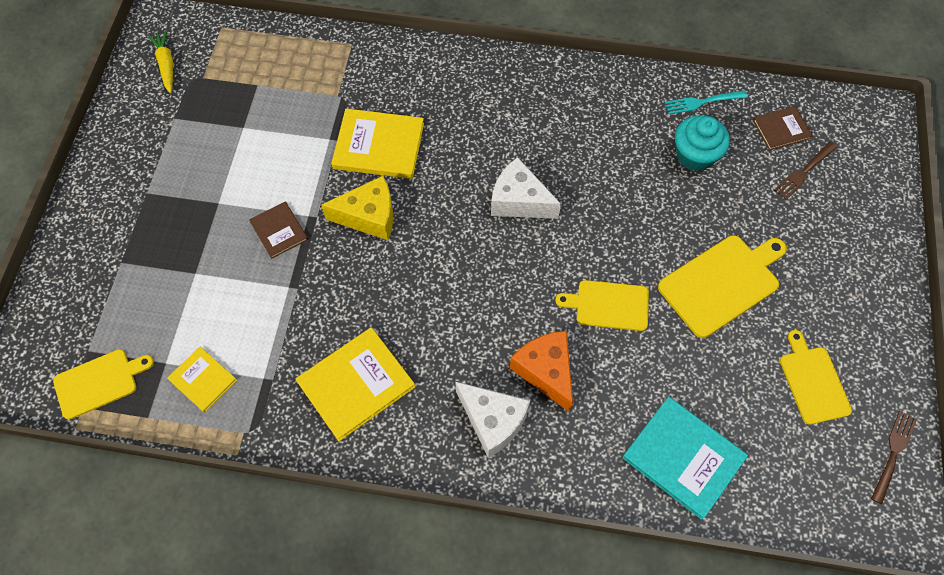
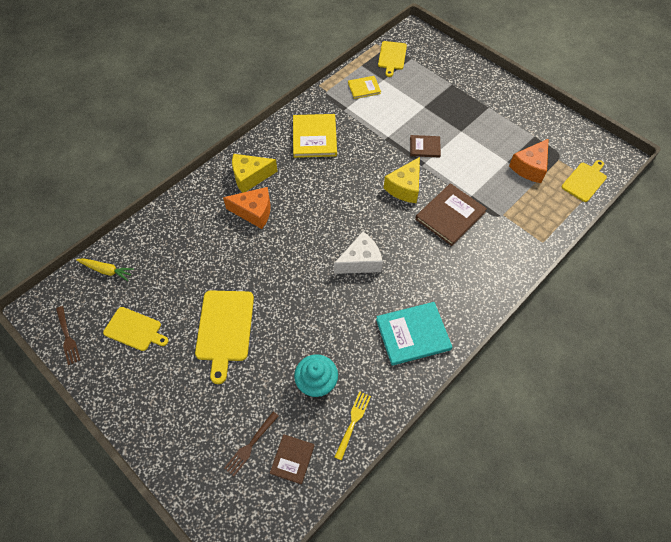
camera: 125 degrees right, 5 degrees down
yellow carrot [148,30,173,93] -> yellow carrot moved to [76,258,134,281]
yellow book [331,108,424,179] -> brown book [415,183,487,246]
white cheese [455,381,530,458] -> yellow cheese [232,154,278,193]
yellow cutting board [555,280,649,331] -> yellow cutting board moved to [561,160,607,202]
turquoise book [622,397,748,520] -> turquoise book moved to [376,302,452,366]
turquoise fork [665,90,748,115] -> yellow fork [335,391,371,460]
brown fork [774,141,837,200] -> brown fork turned 135 degrees counterclockwise [224,412,279,476]
none -> orange cheese [509,138,549,183]

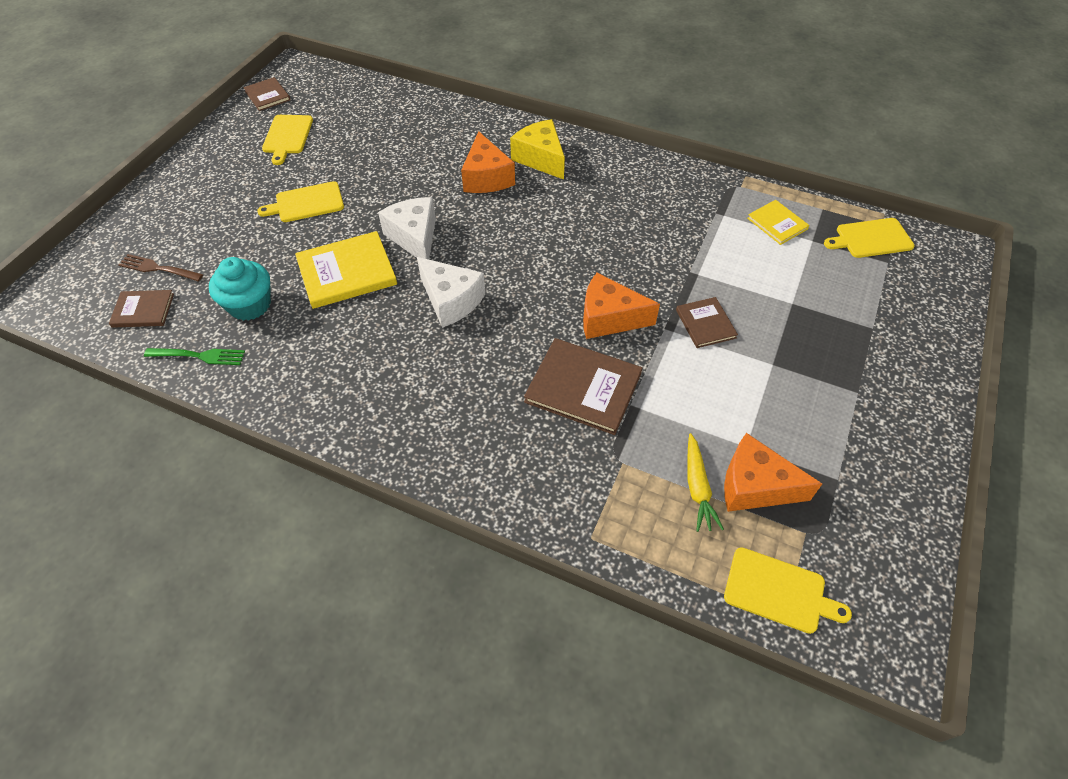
camera: 70 degrees right, 5 degrees down
brown fork [56,306,80,365] -> brown book [243,77,291,111]
yellow carrot [76,258,134,281] -> yellow carrot moved to [687,433,724,532]
yellow cutting board [195,291,254,384] -> yellow cutting board [257,181,344,222], size x0.66
yellow book [293,114,337,158] -> yellow book moved to [295,231,397,309]
yellow fork [335,391,371,460] -> green fork [144,348,245,365]
turquoise book [376,302,452,366] -> none
yellow cheese [384,157,420,203] -> orange cheese [583,273,660,339]
none -> white cheese [378,197,436,260]

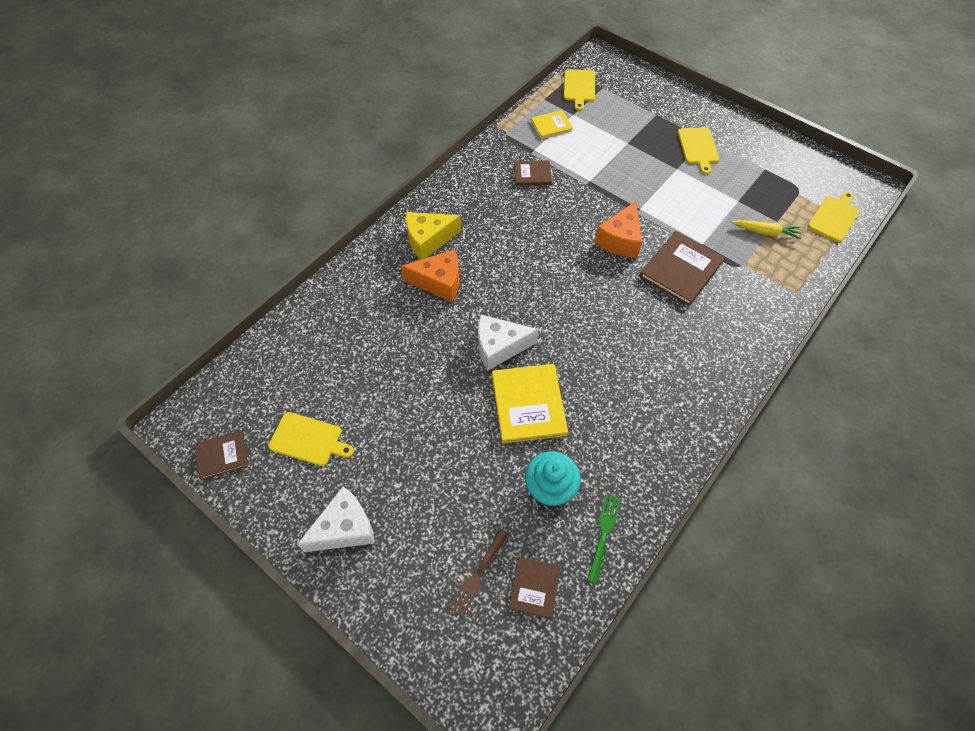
camera: 75 degrees left, 5 degrees up
yellow cutting board [257,181,344,222] -> yellow cutting board moved to [678,127,719,175]
white cheese [417,257,485,328] -> white cheese moved to [297,486,374,552]
brown book [676,297,738,348] -> brown book moved to [514,160,552,186]
orange cheese [724,433,822,512] -> none

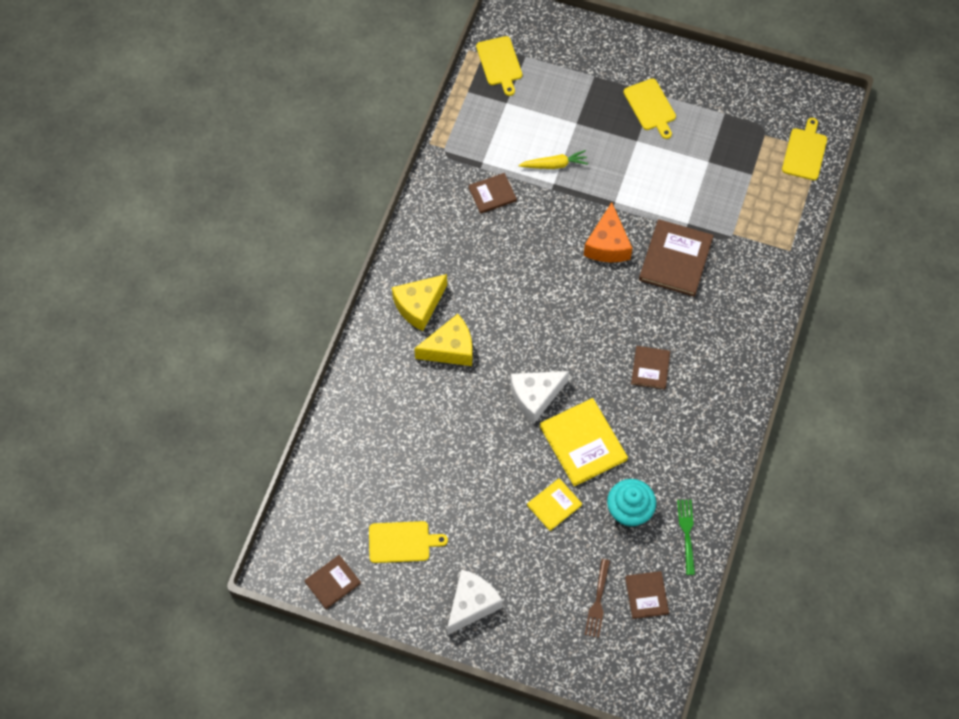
camera: 20 degrees left, 5 degrees up
orange cheese [401,249,459,302] -> yellow cheese [414,314,473,366]
yellow book [531,110,573,139] -> yellow book moved to [527,478,582,531]
yellow carrot [731,220,801,240] -> yellow carrot moved to [519,150,589,169]
none -> brown book [631,346,670,389]

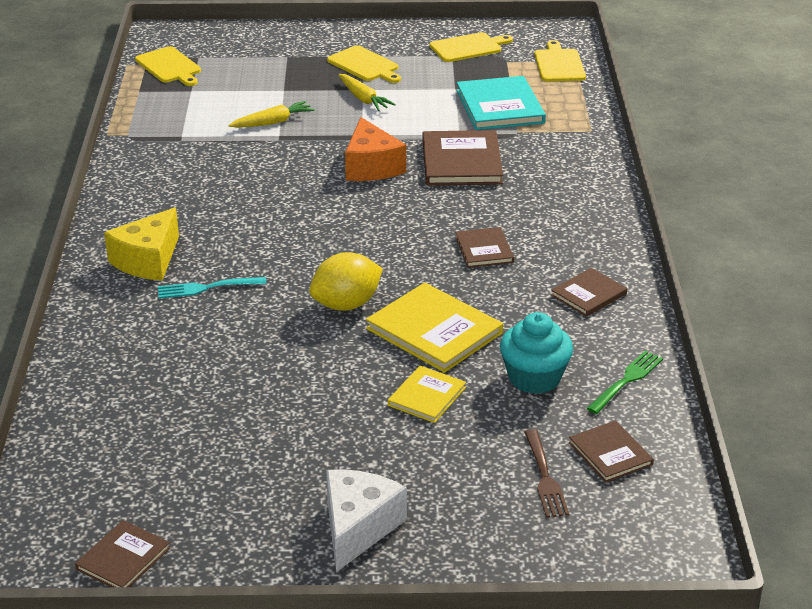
camera: 20 degrees left, 30 degrees down
yellow cutting board [369,521,448,563] -> yellow cutting board moved to [429,32,513,62]
yellow cheese [414,314,473,366] -> turquoise fork [158,277,266,299]
brown book [469,173,517,214] -> brown book moved to [551,268,627,317]
white cheese [511,371,569,423] -> yellow lemon [309,252,383,311]
green fork [677,500,695,575] -> green fork turned 60 degrees clockwise [587,351,663,414]
none -> yellow carrot [339,74,396,111]
none -> turquoise book [456,76,546,130]

